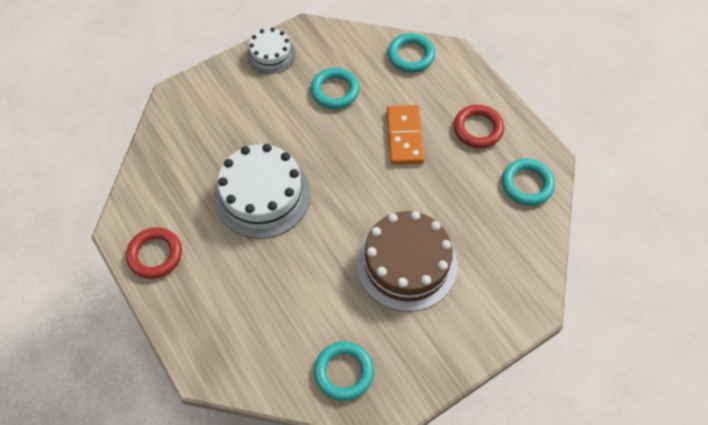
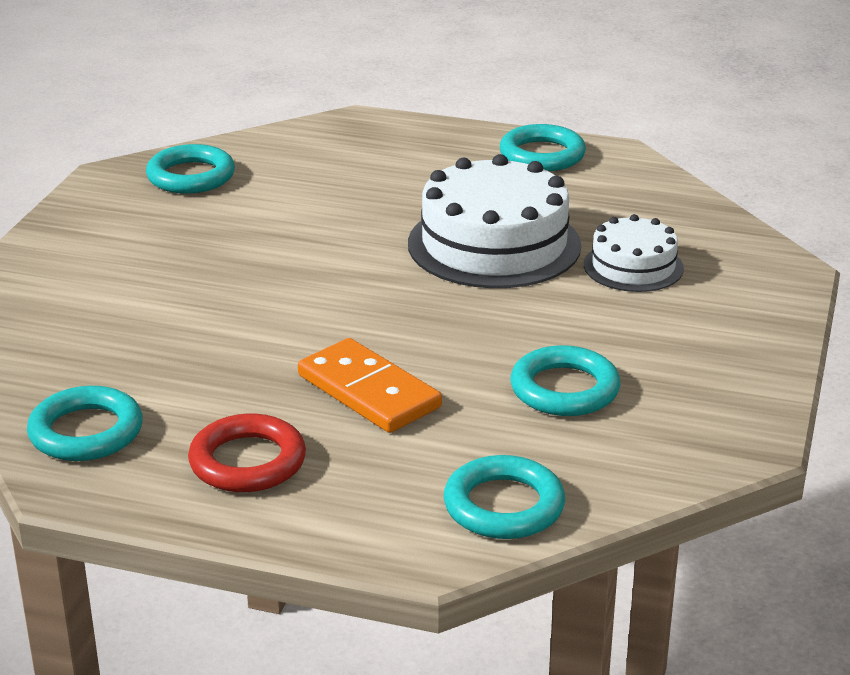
camera: 140 degrees right, 30 degrees down
red ring [126,227,182,279] -> turquoise ring [500,124,586,171]
white cake [247,28,295,74] -> white cake moved to [584,214,684,292]
brown cake [356,211,458,312] -> none

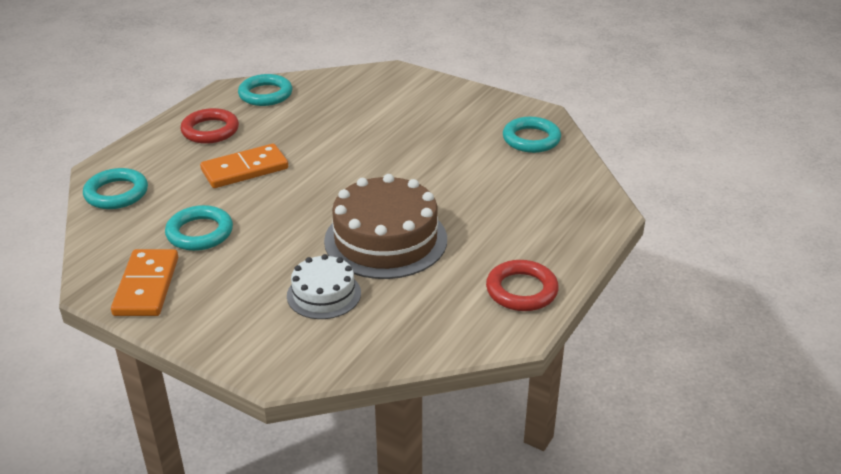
camera: 105 degrees right, 5 degrees up
white cake [408,154,581,288] -> brown cake [324,174,447,279]
turquoise ring [500,124,586,171] -> red ring [486,260,559,311]
none -> orange domino [111,249,178,316]

